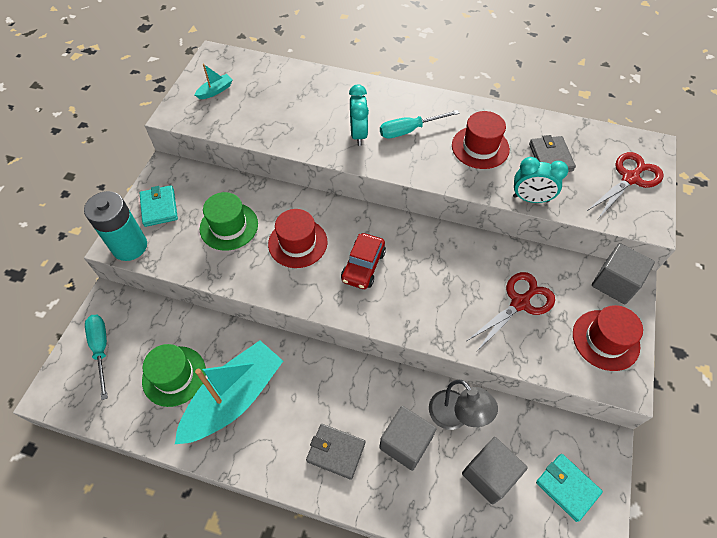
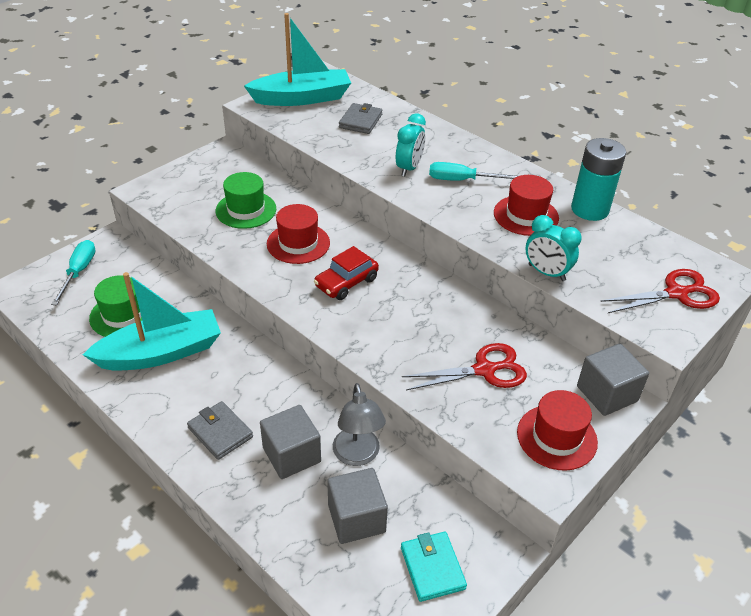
camera: 25 degrees right, 15 degrees down
turquoise battery [84,191,147,261] -> turquoise battery moved to [571,138,626,221]
turquoise wallet [140,185,178,227] -> none
turquoise boat [195,64,233,99] -> turquoise boat [244,13,351,106], size x2.48
grey wallet [529,135,576,172] -> grey wallet moved to [339,103,383,134]

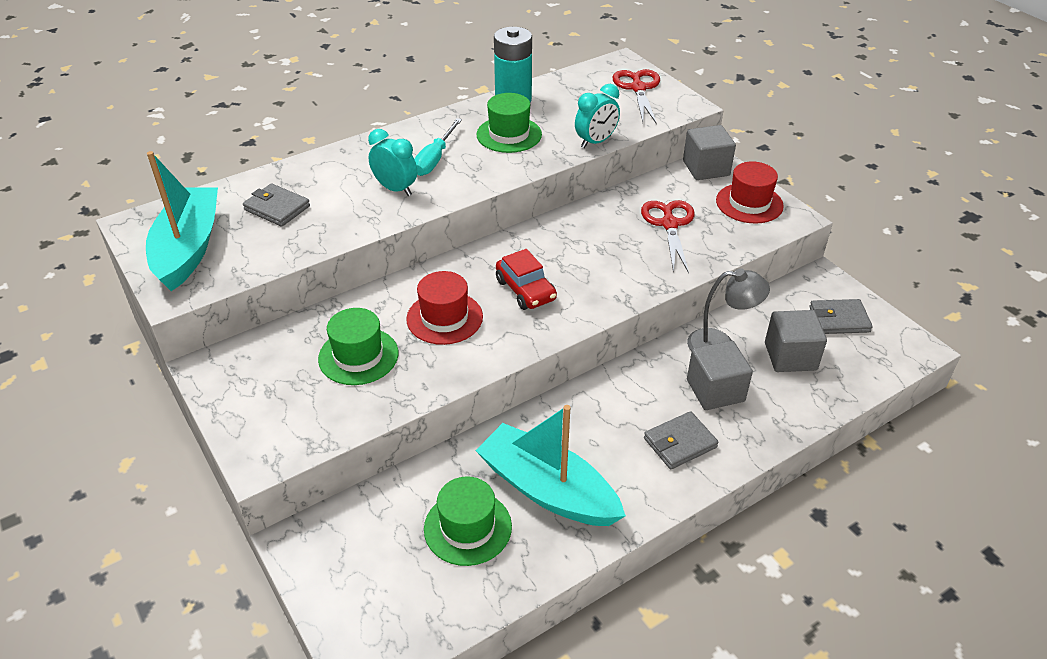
camera: 75 degrees left, 0 degrees up
turquoise screwdriver [51,240,96,305] -> none
turquoise boat [83,272,221,371] -> turquoise boat turned 45 degrees counterclockwise [475,405,626,526]
turquoise wallet [401,532,467,602] -> grey wallet [810,299,873,334]
red hat [494,175,559,236] -> green hat [476,93,542,153]

